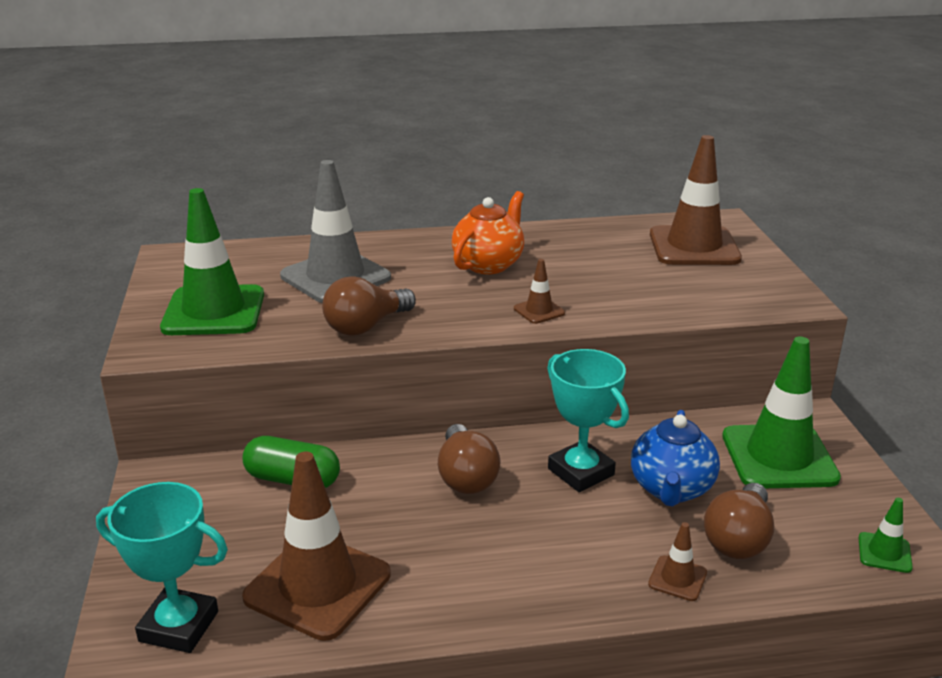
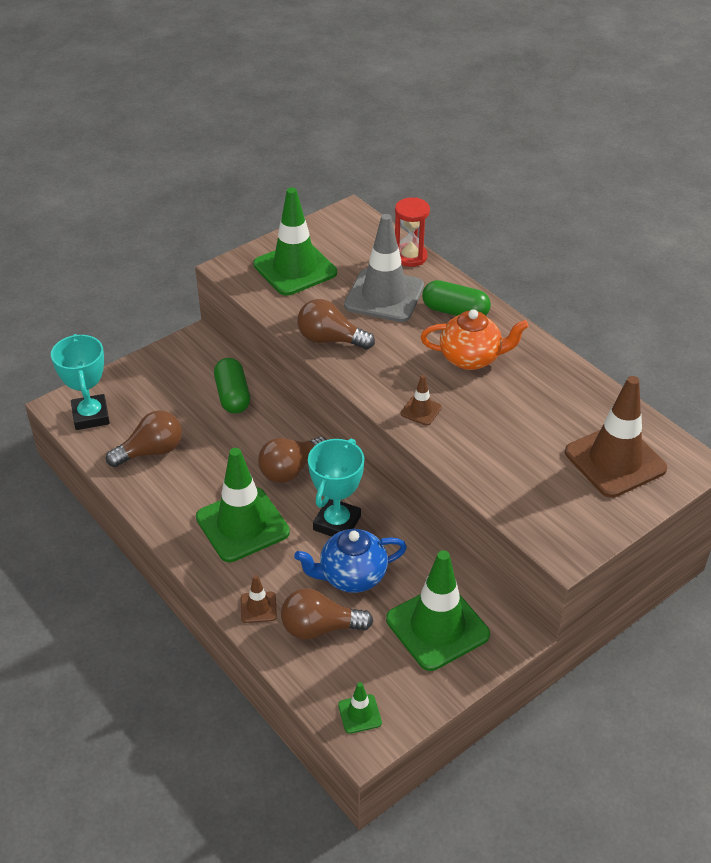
camera: 60 degrees right, 15 degrees up
brown traffic cone [242,452,391,641] -> brown light bulb [106,410,182,467]
none -> green traffic cone [196,448,290,562]
none -> red hourglass [395,197,430,267]
none -> green capsule [422,280,491,316]

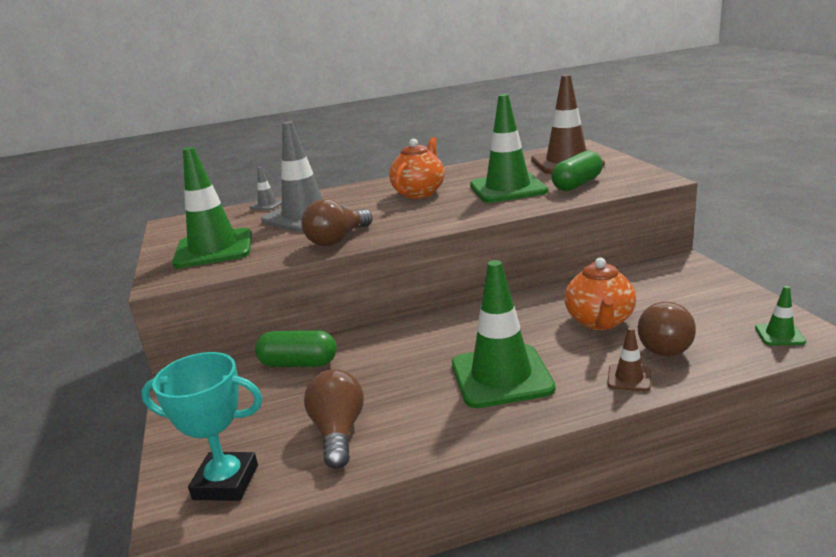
camera: 65 degrees left, 20 degrees down
brown light bulb [258,437,326,483] -> none
blue teapot [294,529,407,593] -> orange teapot [564,258,636,330]
turquoise trophy [308,439,364,537] -> none
green traffic cone [386,550,490,671] -> green traffic cone moved to [470,94,548,203]
red hourglass [395,197,430,267] -> grey traffic cone [249,167,282,210]
brown traffic cone [401,375,442,426] -> none
green capsule [422,280,491,316] -> green capsule moved to [551,151,603,191]

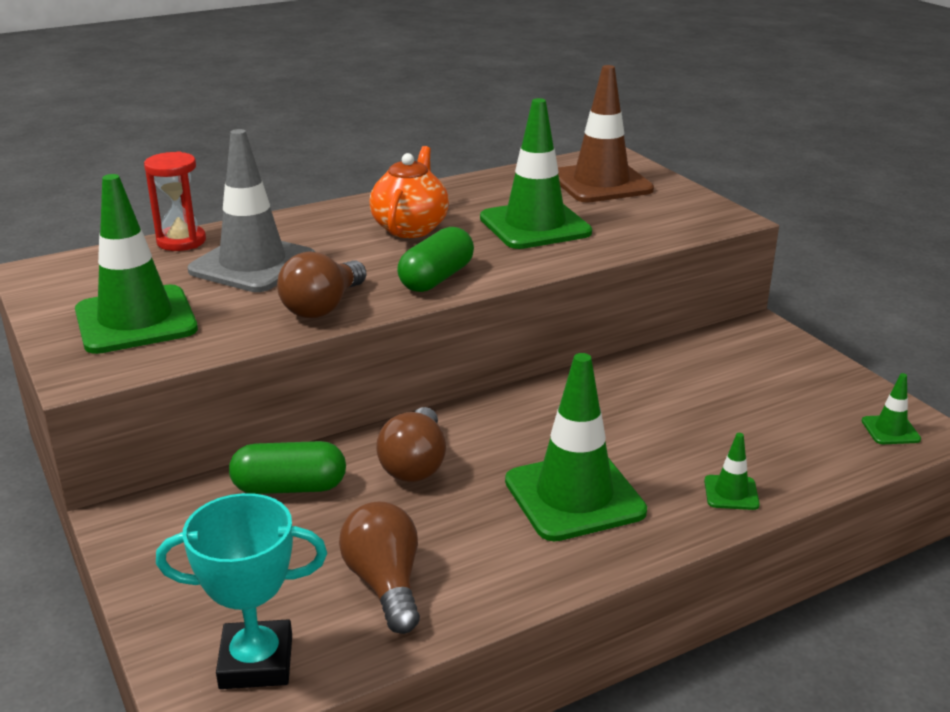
camera: 15 degrees left, 5 degrees up
grey traffic cone [249,167,282,210] -> red hourglass [144,151,206,251]
green capsule [551,151,603,191] -> green capsule moved to [397,227,474,292]
orange teapot [564,258,636,330] -> none
brown traffic cone [607,327,651,391] -> green traffic cone [704,433,760,510]
brown light bulb [638,302,696,356] -> brown light bulb moved to [376,407,446,482]

